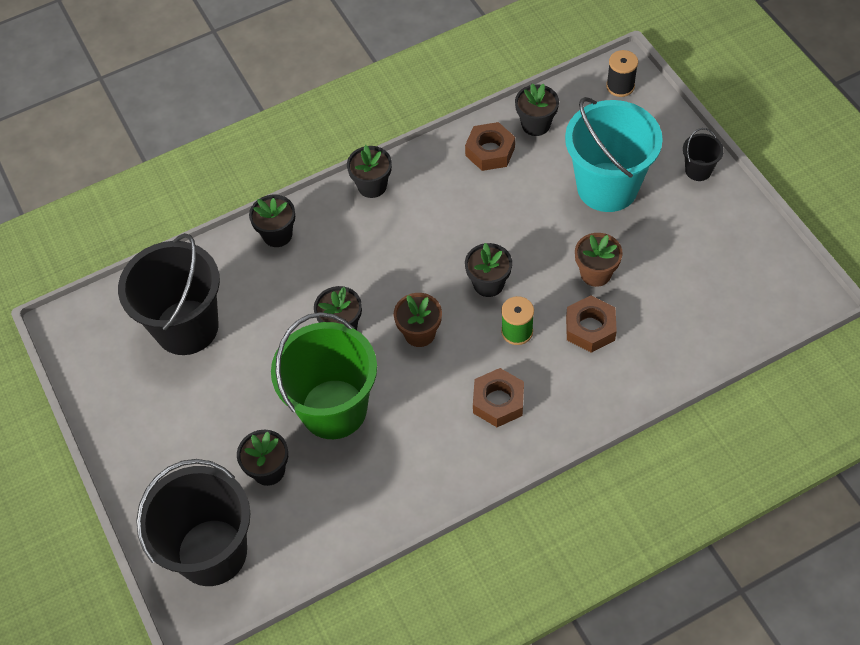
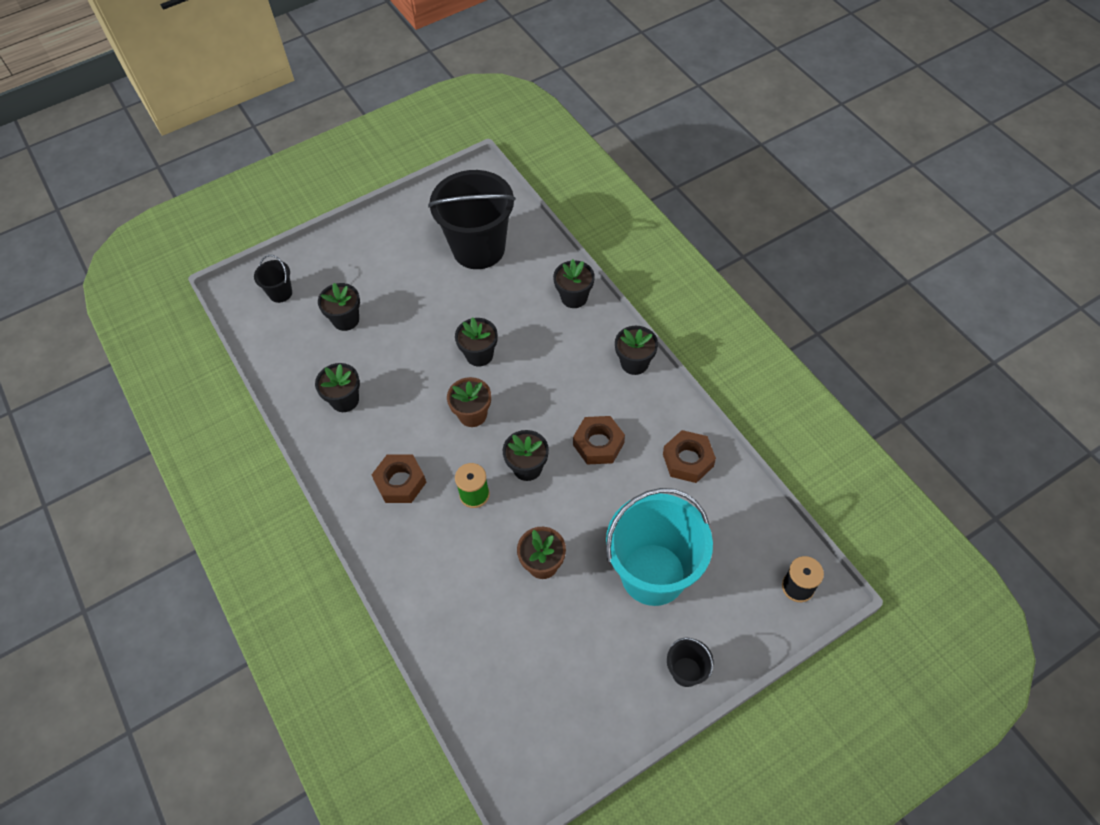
camera: 85 degrees right, 0 degrees up
black bucket [136,459,250,586] -> black bucket [254,255,292,303], size x0.43
green bucket [271,312,377,439] -> none
black flower pot [515,83,559,136] -> black flower pot moved to [315,363,360,412]
brown nut [566,296,617,353] -> brown nut moved to [573,416,625,464]

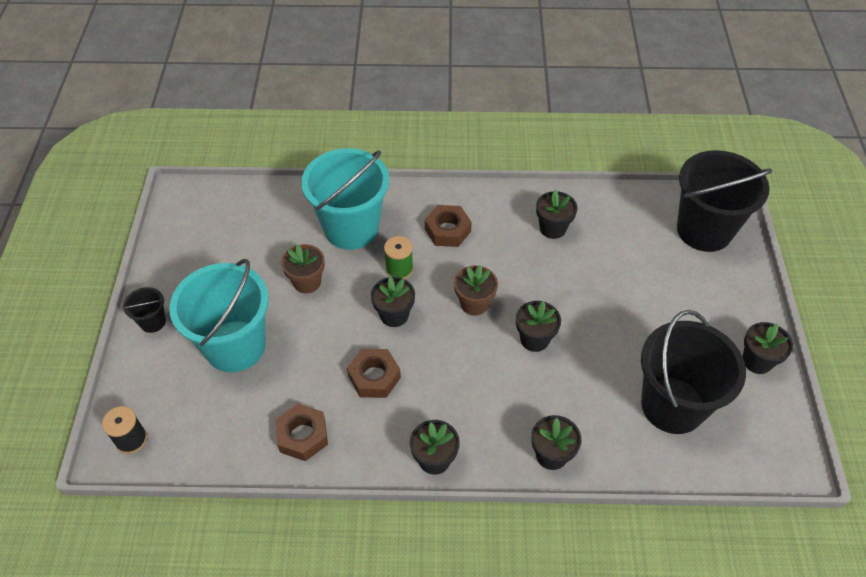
camera: 120 degrees right, 5 degrees down
black bucket [254,255,292,303] -> black bucket [677,150,772,252], size x2.31
black flower pot [318,283,360,331] -> black flower pot moved to [742,322,793,374]
none -> turquoise bucket [301,148,389,250]

